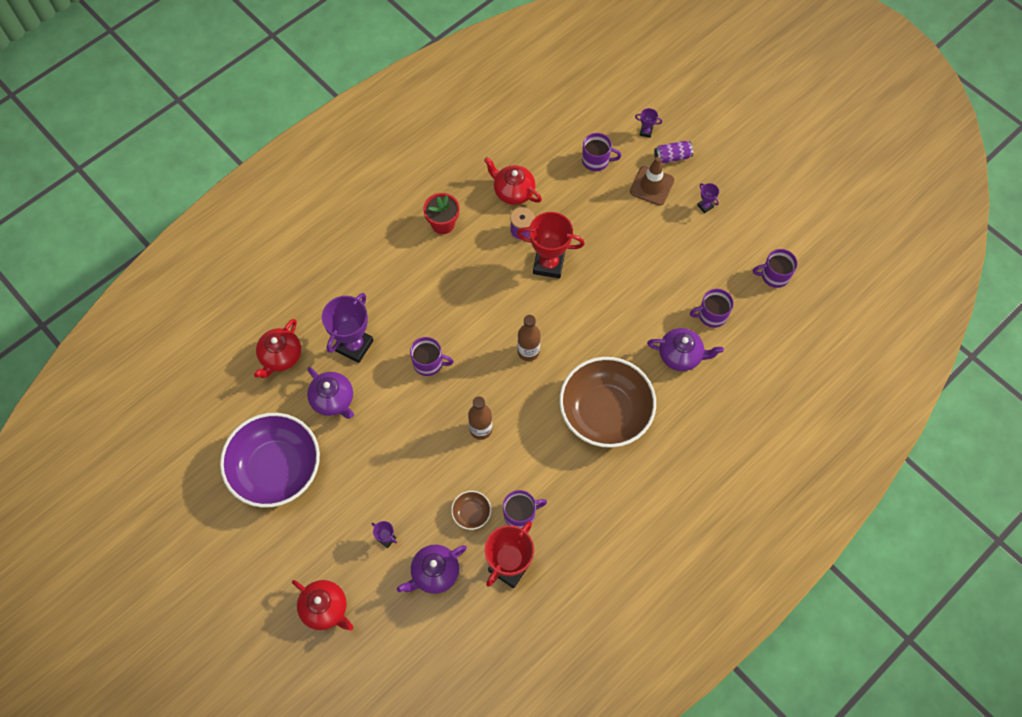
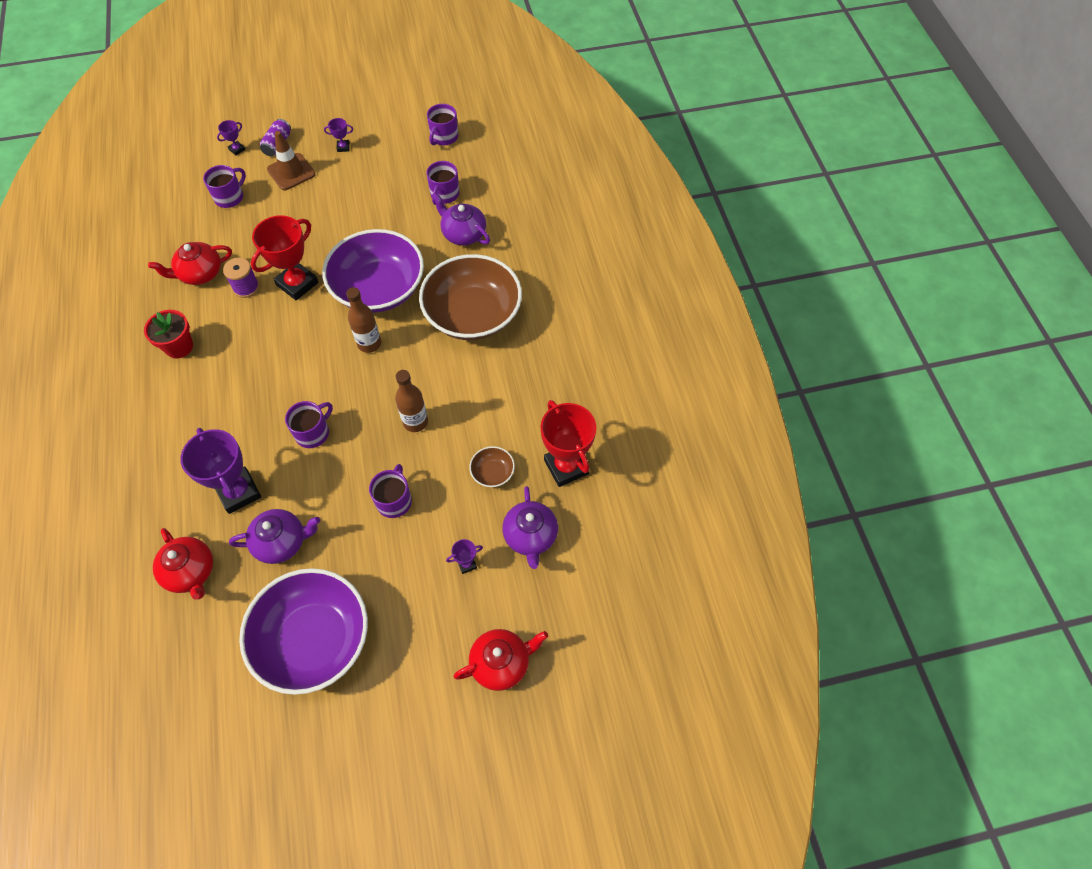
camera: 60 degrees left, 5 degrees down
purple mug [503,490,547,528] -> purple mug moved to [369,464,412,518]
purple teapot [647,328,724,371] -> purple teapot turned 90 degrees counterclockwise [432,192,490,246]
none -> purple bowl [322,229,424,313]

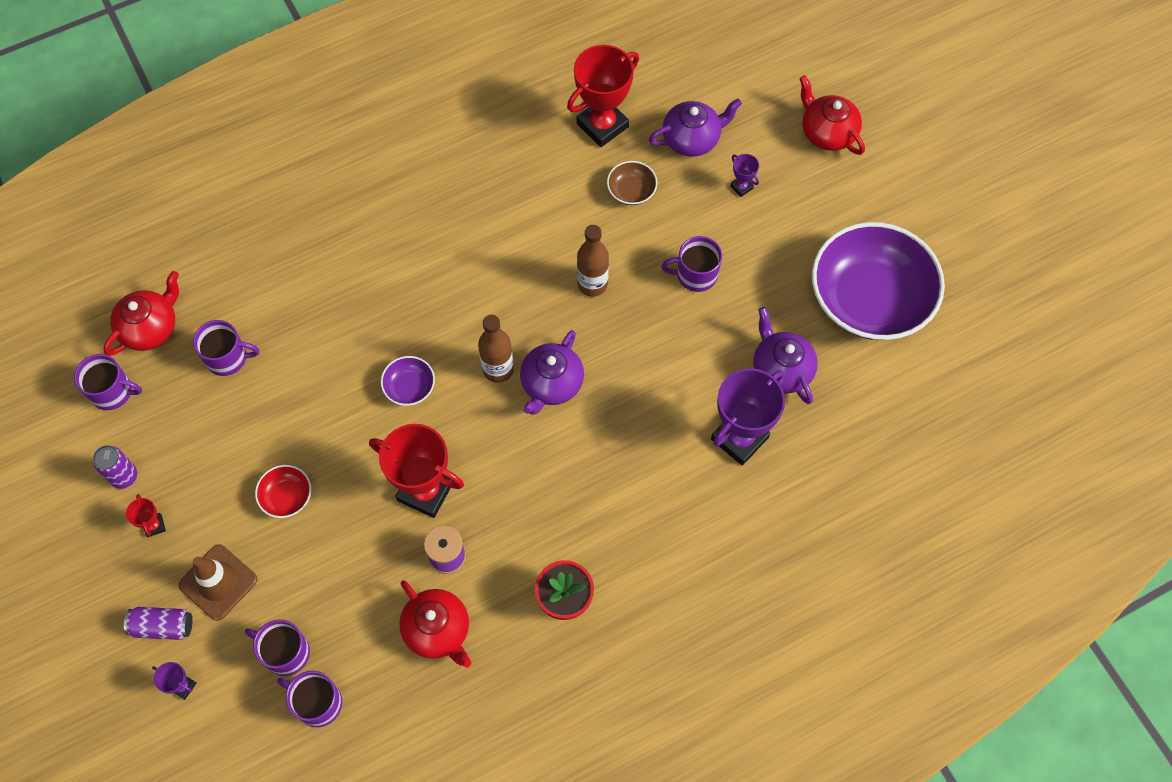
camera: 105 degrees left, 5 degrees up
red teapot [153,528,213,600] -> red teapot moved to [103,271,179,356]
purple mug [285,401,333,448] -> purple mug moved to [277,671,342,727]
purple bowl [322,229,424,313] -> purple bowl [381,356,435,406], size x0.40
purple trophy [324,118,353,152] -> red trophy [126,494,166,537]
brown bowl [419,254,522,340] -> none
purple teapot [432,192,490,246] -> purple teapot moved to [520,330,584,415]
none -> purple can [93,445,137,489]
none -> red bowl [255,465,311,518]

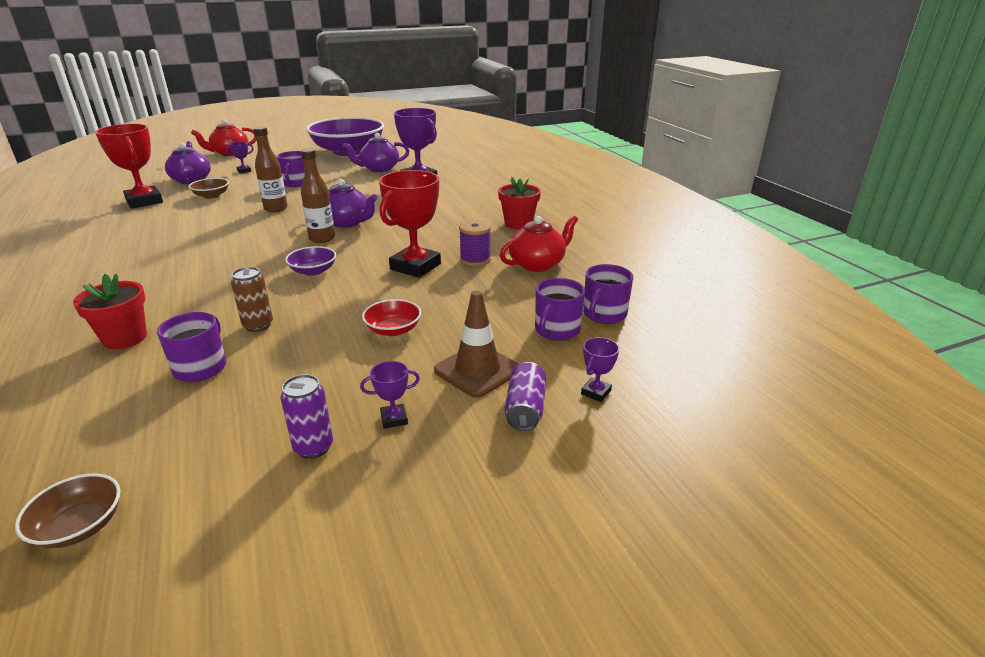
camera: 85 degrees left, 35 degrees down
purple mug [74,354,142,410] -> none
red teapot [103,271,179,356] -> none
red trophy [126,494,166,537] -> purple trophy [360,361,420,429]
none -> brown bowl [15,474,120,548]
none -> red flower pot [73,274,147,349]
none -> brown can [231,267,273,332]

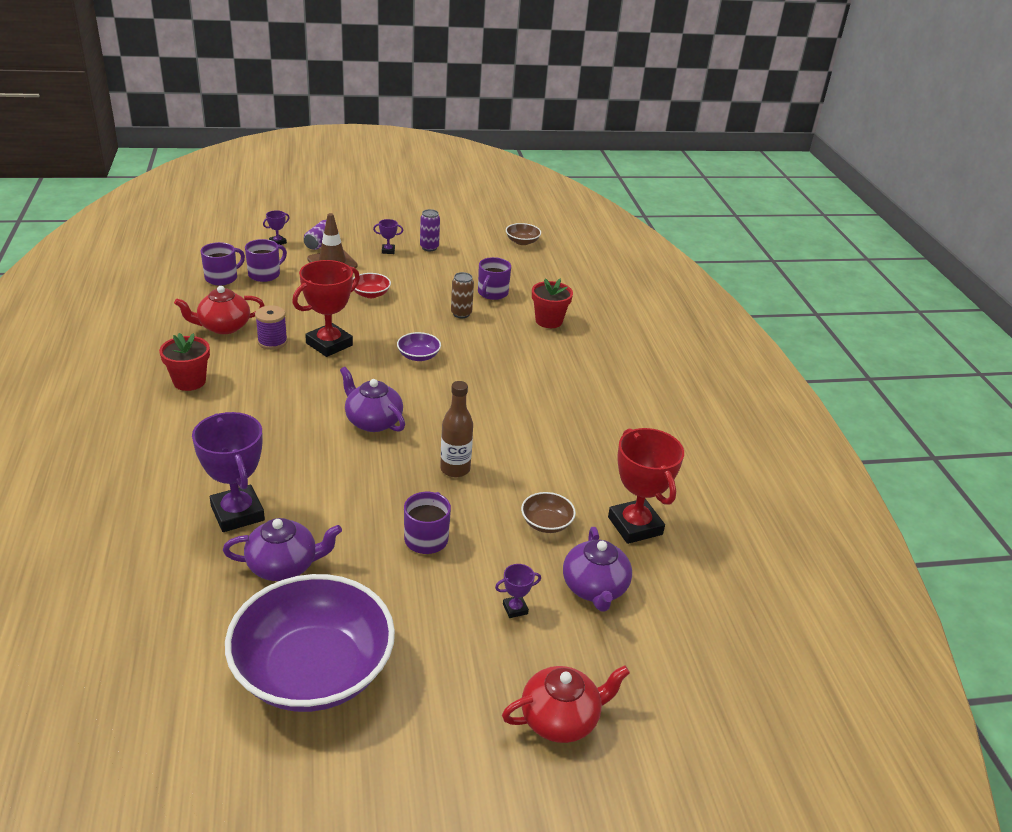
camera: 170 degrees left, 5 degrees up
brown bottle [301,148,335,243] -> none

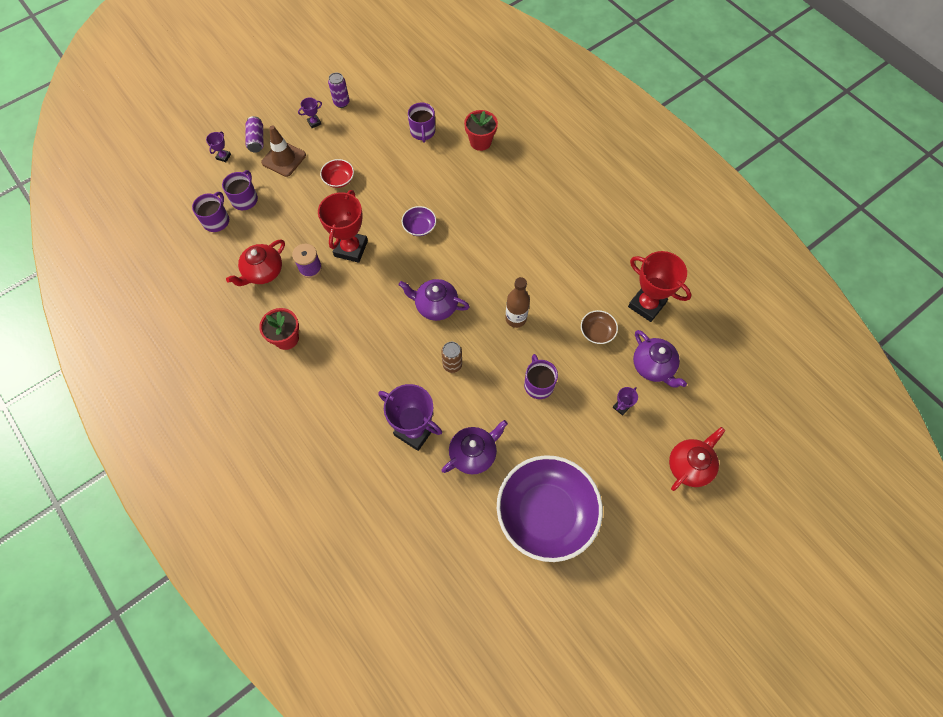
camera: 25 degrees left, 30 degrees up
brown can [451,272,474,318] -> brown can moved to [441,342,462,373]
brown bowl [506,223,541,245] -> none

